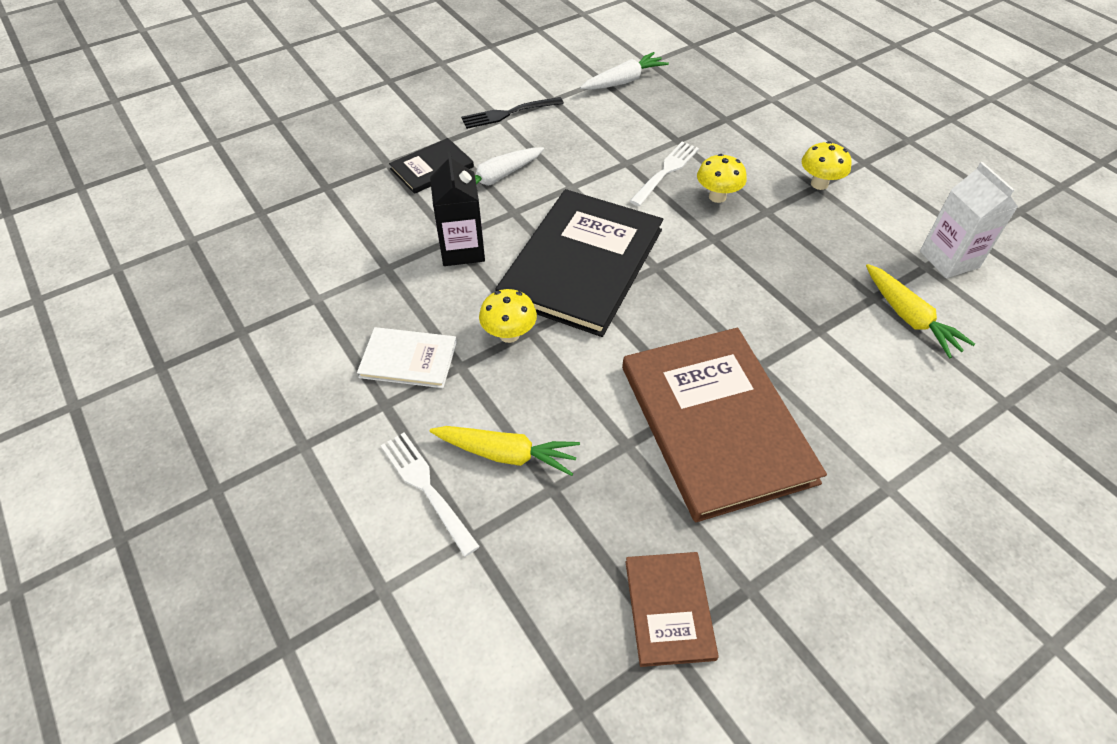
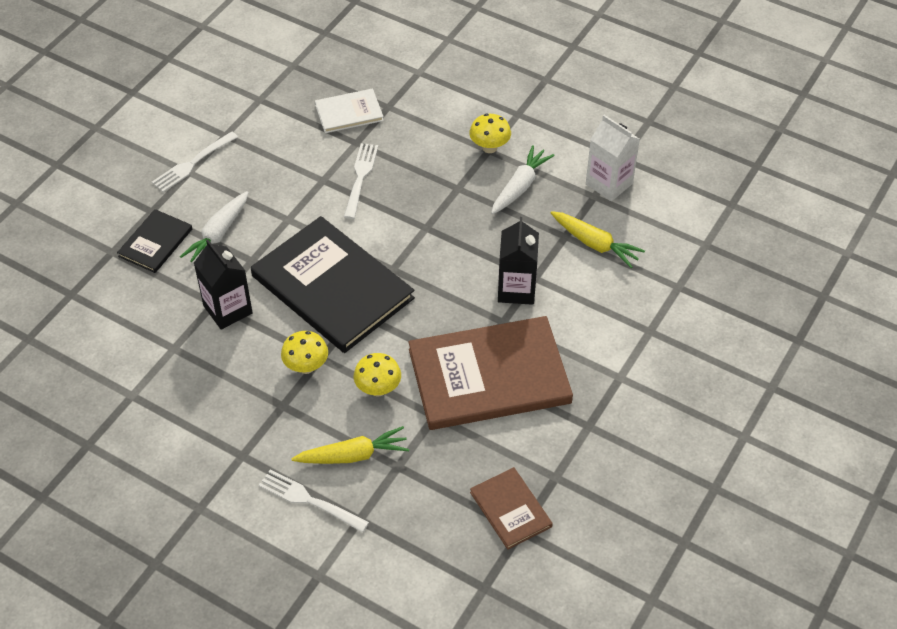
camera: 25 degrees left, 0 degrees up
white book [357,327,457,388] -> white book moved to [315,89,384,133]
black fork [461,97,564,129] -> white fork [152,132,238,192]
black book [495,189,663,337] -> black book turned 45 degrees counterclockwise [251,216,415,353]
white carrot [580,52,669,90] -> white carrot moved to [491,145,555,214]
brown book [622,328,827,522] -> brown book turned 60 degrees counterclockwise [408,316,573,430]
yellow mushroom [697,154,747,203] -> yellow mushroom moved to [354,353,401,397]
none -> black carton [498,217,539,305]

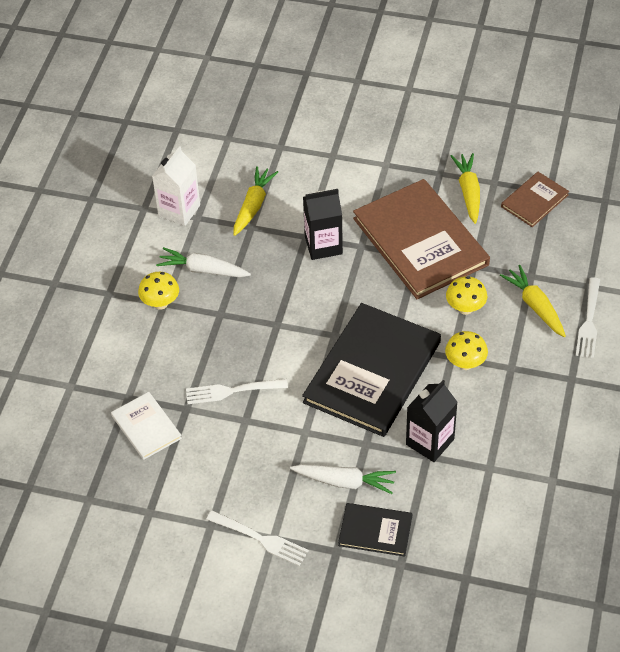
camera: 105 degrees left, 0 degrees up
none -> yellow carrot [451,153,480,224]

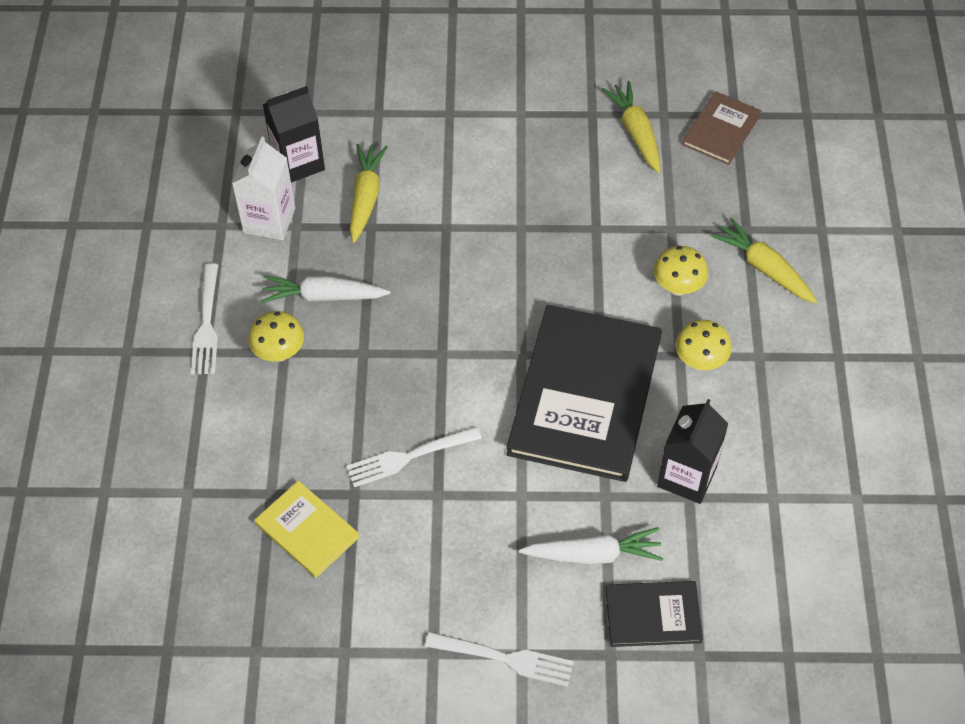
camera: 15 degrees left, 5 degrees up
white book [111,392,182,460] -> yellow book [255,480,360,578]
black carton [303,189,343,260] -> black carton moved to [262,86,325,183]
brown book [353,179,490,299] -> none
white fork [576,277,600,358] -> white fork moved to [191,263,218,374]

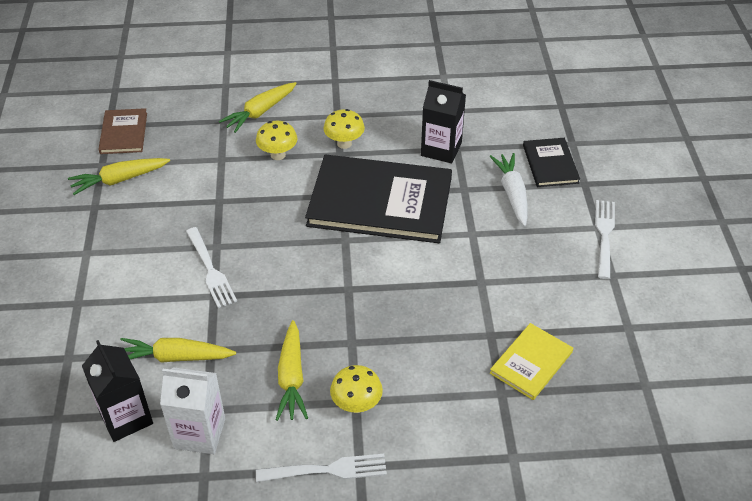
camera: 95 degrees left, 10 degrees down
white carrot [261,275,390,303] -> yellow carrot [276,320,308,421]
white fork [346,426,482,487] -> white fork moved to [186,227,237,308]
brown book [682,91,762,165] -> brown book turned 60 degrees clockwise [98,108,147,154]

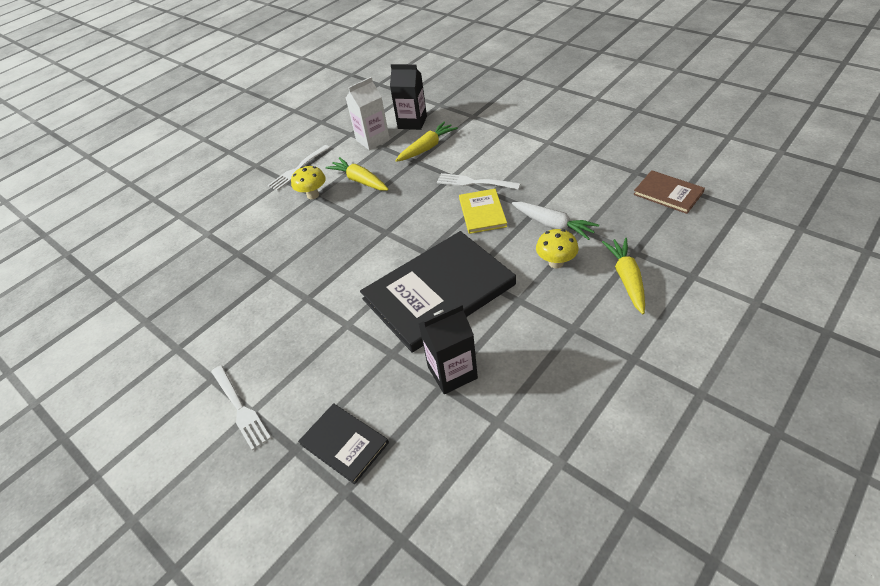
camera: 140 degrees right, 0 degrees up
yellow carrot [68,158,170,195] -> none
yellow mushroom [323,109,365,149] -> none
white carrot [490,153,527,226] -> white carrot moved to [512,202,599,240]
yellow book [490,323,573,400] -> yellow book moved to [459,189,507,234]

